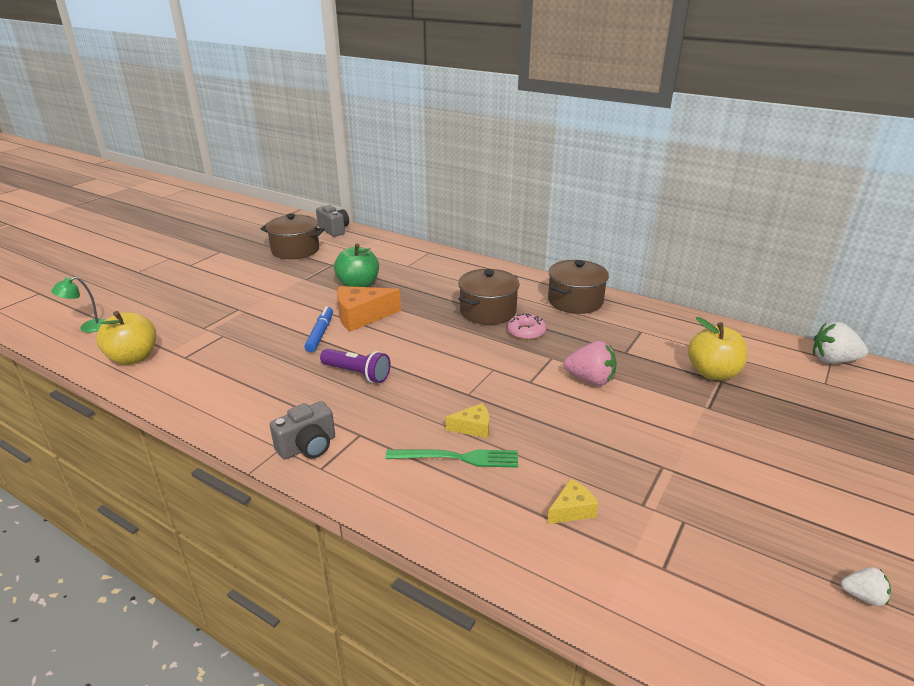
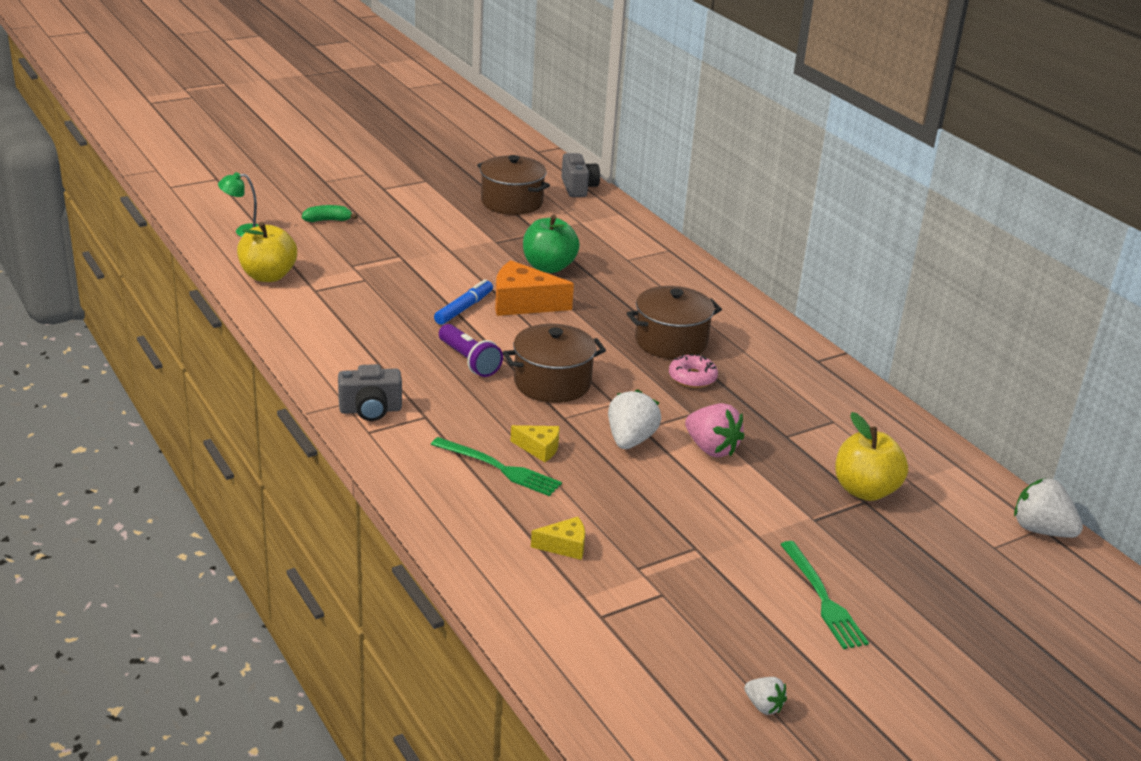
camera: 25 degrees right, 0 degrees up
brown pot [548,260,609,314] -> brown pot moved to [502,324,606,403]
none -> green banana [302,205,358,222]
none -> white strawberry [608,390,661,449]
none -> green fork [780,541,869,649]

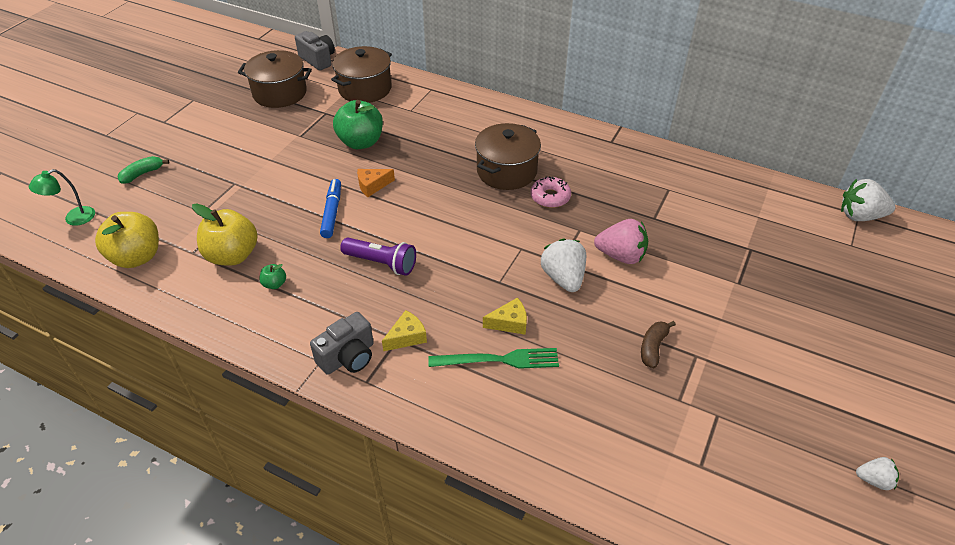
camera: 30 degrees left, 15 degrees up
orange cheese [495,260,574,316] -> orange cheese [357,169,395,197], size x0.54
brown pot [502,324,606,403] -> brown pot moved to [331,46,392,103]
yellow cheese [531,517,585,560] -> yellow cheese moved to [382,310,427,351]
green fork [780,541,869,649] -> none
yellow apple [835,412,908,501] -> yellow apple moved to [192,203,258,266]
none -> green apple [260,264,286,289]
none -> brown banana [641,321,676,368]

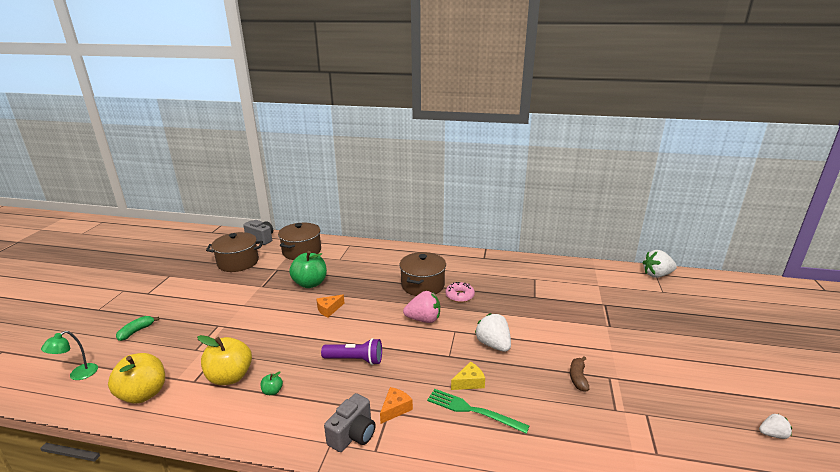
camera: 15 degrees left, 20 degrees down
blue marker [320,179,341,238] -> none
yellow cheese [382,310,427,351] -> orange cheese [380,387,413,424]
green fork [428,348,559,369] -> green fork turned 135 degrees counterclockwise [427,389,529,434]
pink strawberry [594,219,648,264] -> pink strawberry moved to [403,291,440,323]

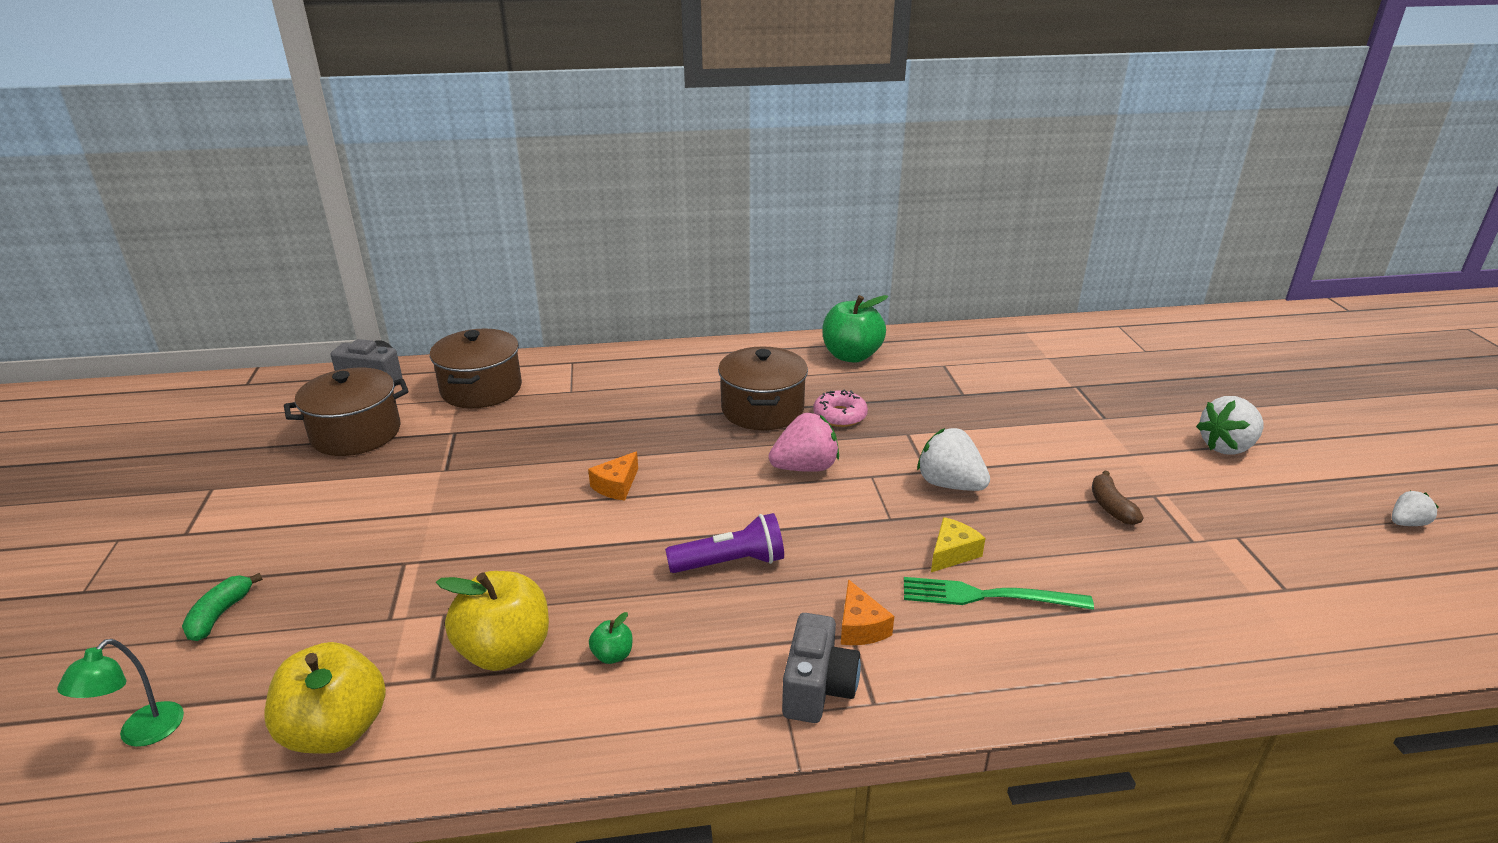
camera: 20 degrees left, 5 degrees up
green apple [289,251,327,288] -> green apple moved to [823,295,888,363]
orange cheese [380,387,413,424] -> orange cheese turned 150 degrees clockwise [841,579,894,645]
white strawberry [642,250,677,278] -> white strawberry moved to [1196,396,1263,455]

